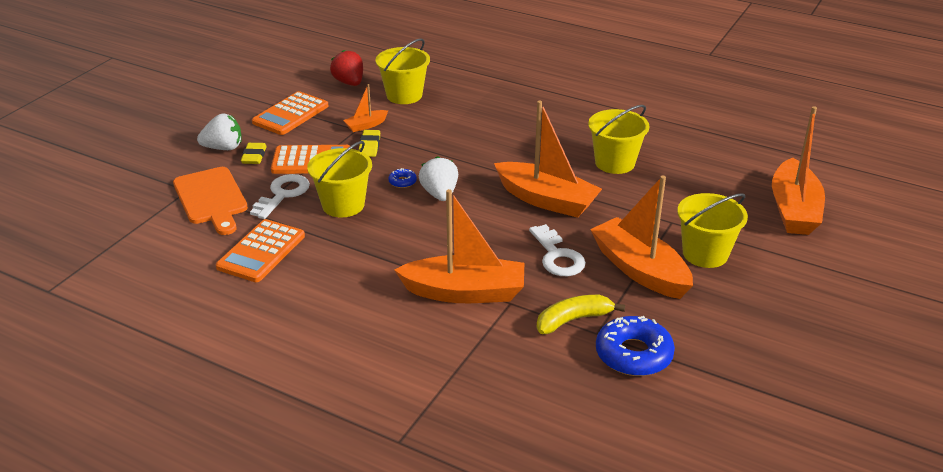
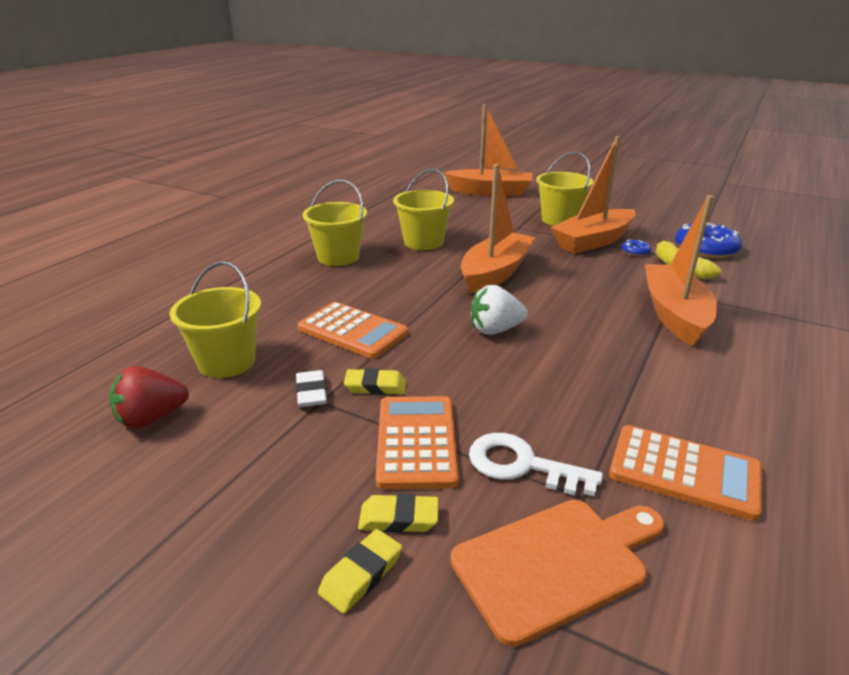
camera: 90 degrees left, 5 degrees down
white strawberry [197,114,242,150] -> yellow eraser [318,529,402,614]
orange calculator [252,91,328,135] -> orange calculator moved to [298,302,408,359]
yellow bucket [307,141,372,218] -> yellow bucket moved to [303,180,367,266]
orange boat [343,84,388,132] -> white eraser [296,370,327,407]
blue donut [388,168,417,188] -> blue donut moved to [622,239,651,256]
white key [529,224,586,276] -> none

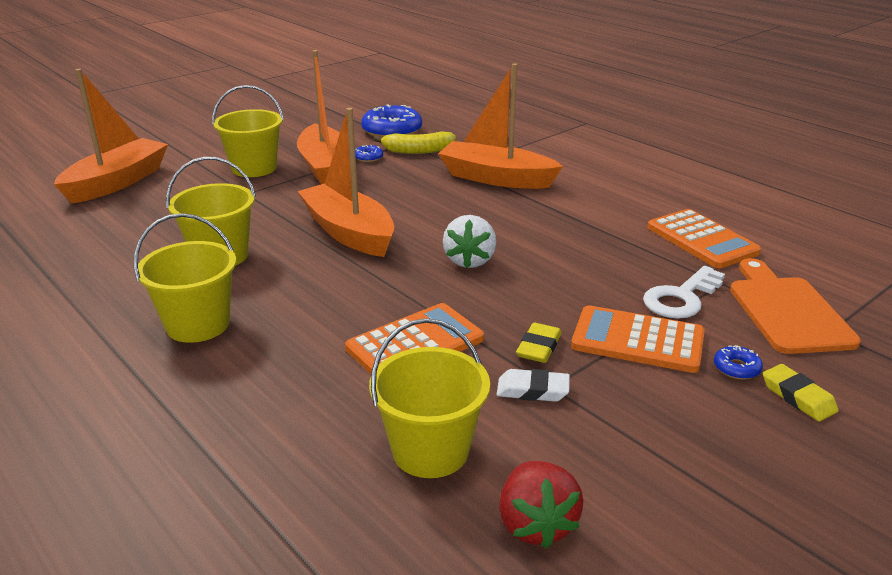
camera: 70 degrees left, 0 degrees up
yellow eraser [358,494,439,533] -> blue donut [714,345,763,379]
orange calculator [609,425,762,521] -> orange calculator turned 105 degrees clockwise [647,209,761,268]

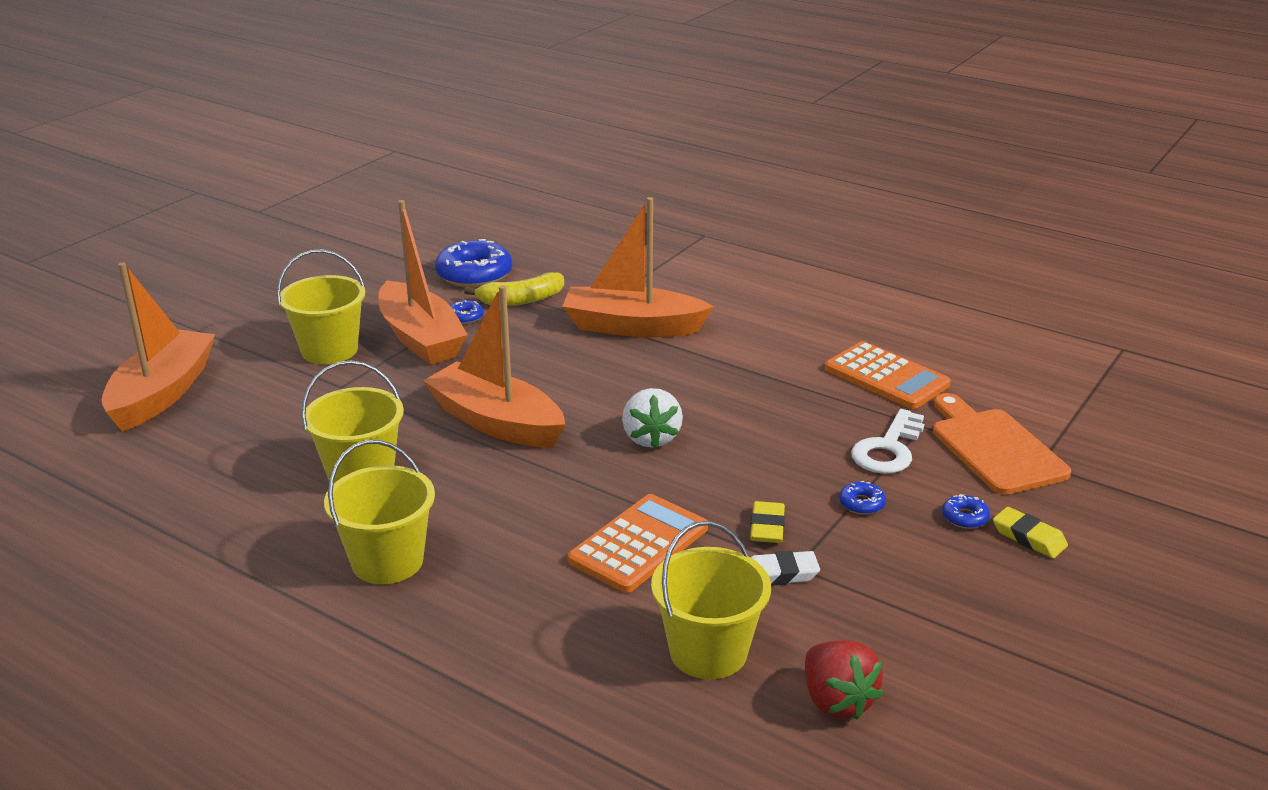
camera: 15 degrees left, 0 degrees up
orange calculator [571,305,705,373] -> blue donut [839,481,886,515]

